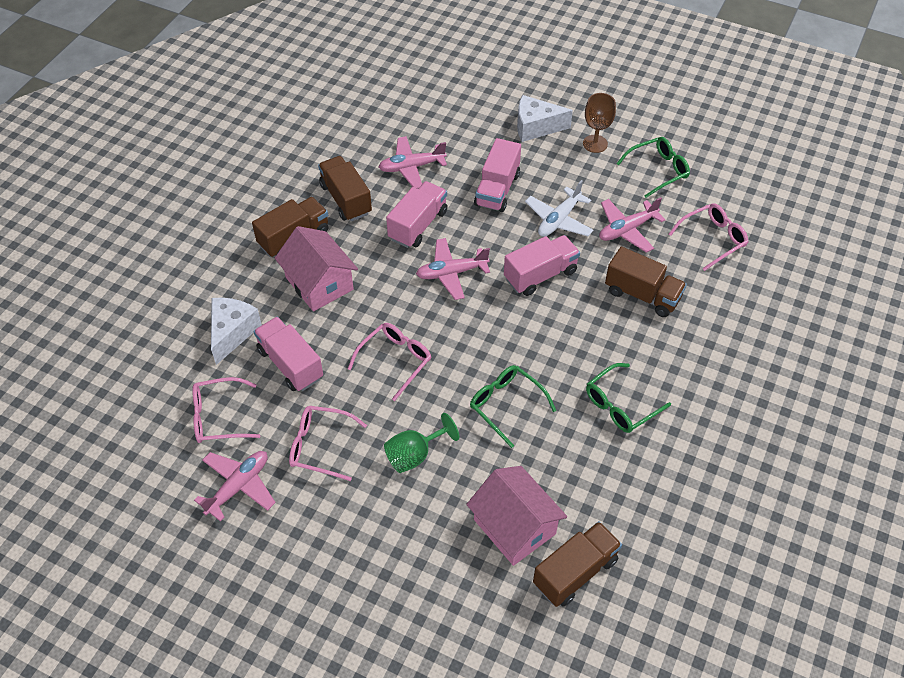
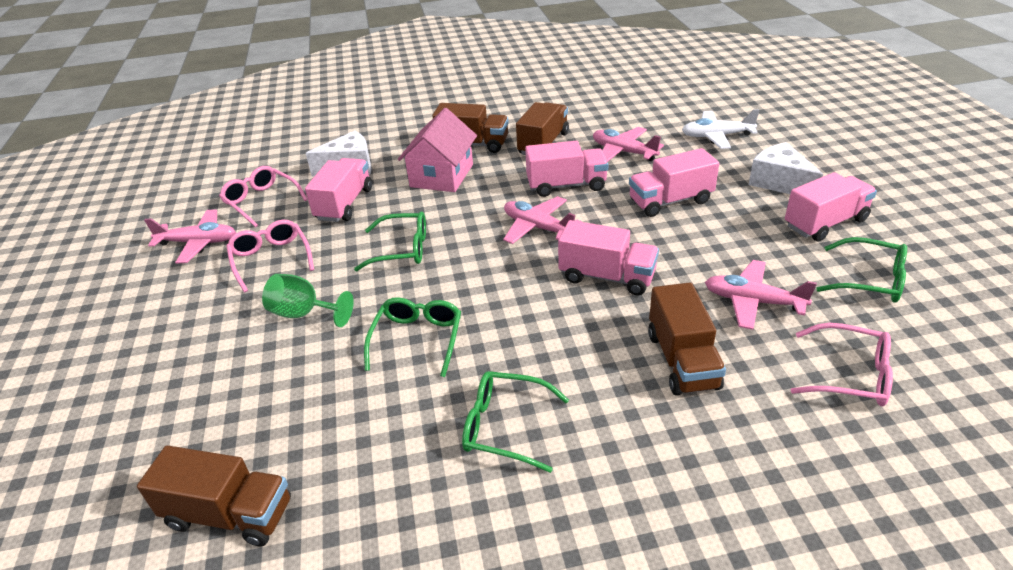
camera: 55 degrees right, 15 degrees down
pink glasses [348,323,431,401] -> green glasses [354,211,426,271]
pink house [466,466,567,566] -> none
white plane [525,180,593,237] -> white plane moved to [682,109,760,149]
brown goblet [583,93,616,153] -> pink truck [785,172,877,242]

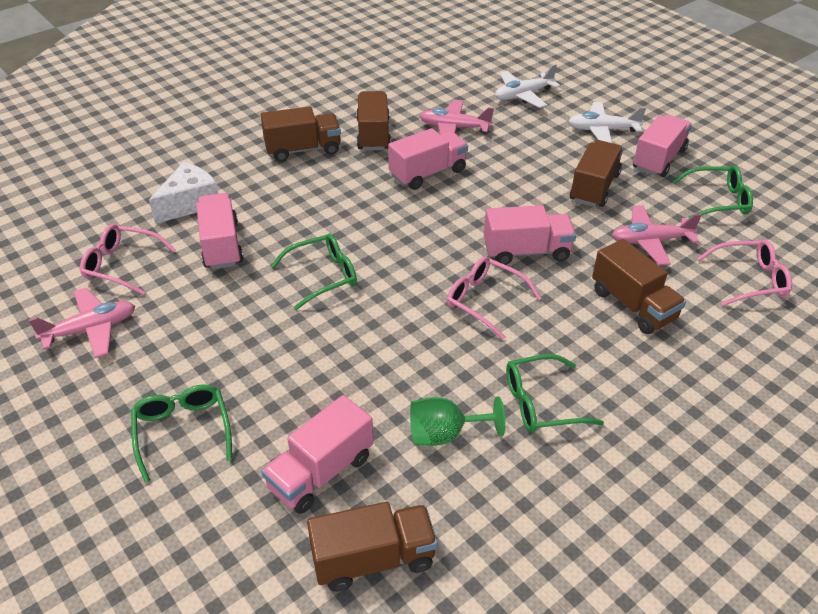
camera: 30 degrees left, 5 degrees up
pink glasses [226,220,314,292] -> pink glasses moved to [447,256,542,340]
green goblet [262,274,354,327] -> green goblet moved to [410,396,506,446]
green glasses [364,297,461,377] -> green glasses moved to [131,384,232,482]
pink house [398,108,477,192] -> none
pink plane [503,196,582,244] -> none
pink truck [629,148,719,217] -> pink truck moved to [262,395,373,514]
white cheese [749,142,823,194] -> white plane [568,102,646,143]
none -> brown truck [570,140,623,207]

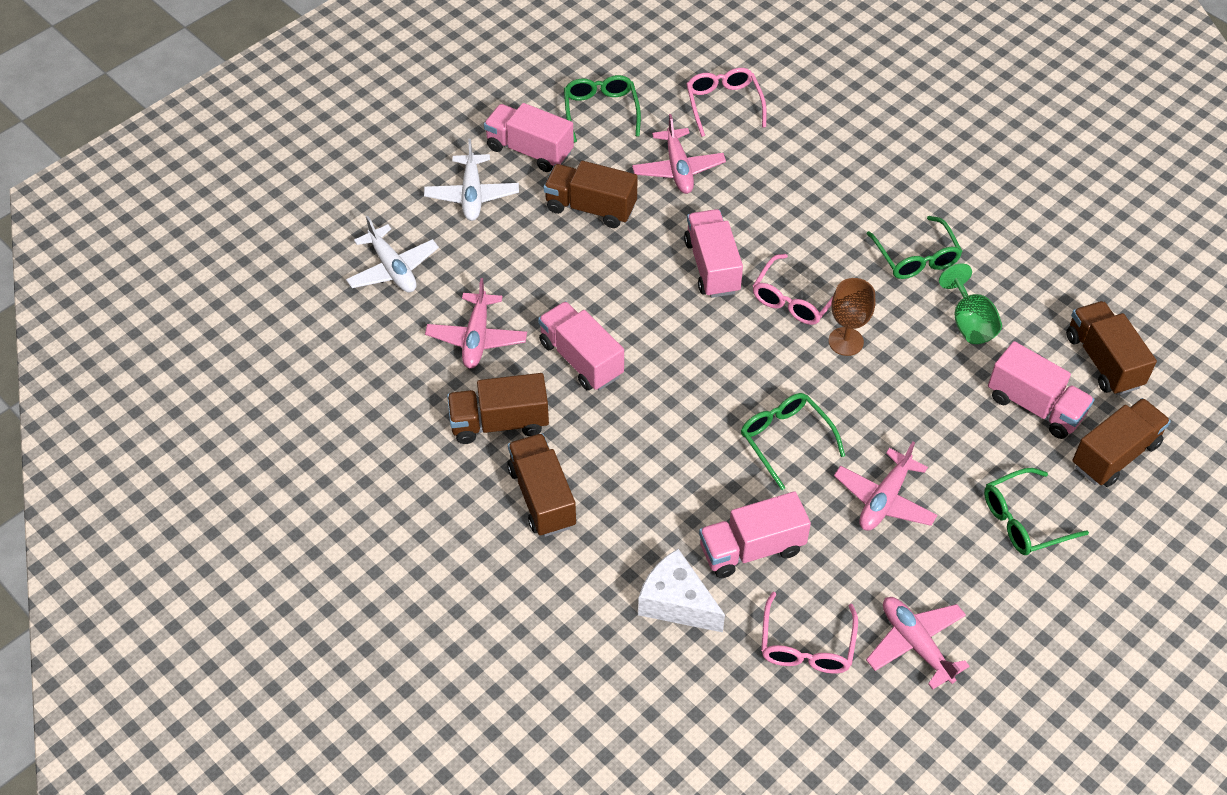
camera: 95 degrees left, 10 degrees up
brown truck [592,239,686,334] -> brown truck moved to [1072,398,1171,487]
none -> brown goblet [829,278,875,356]
none -> pink plane [834,442,938,531]

